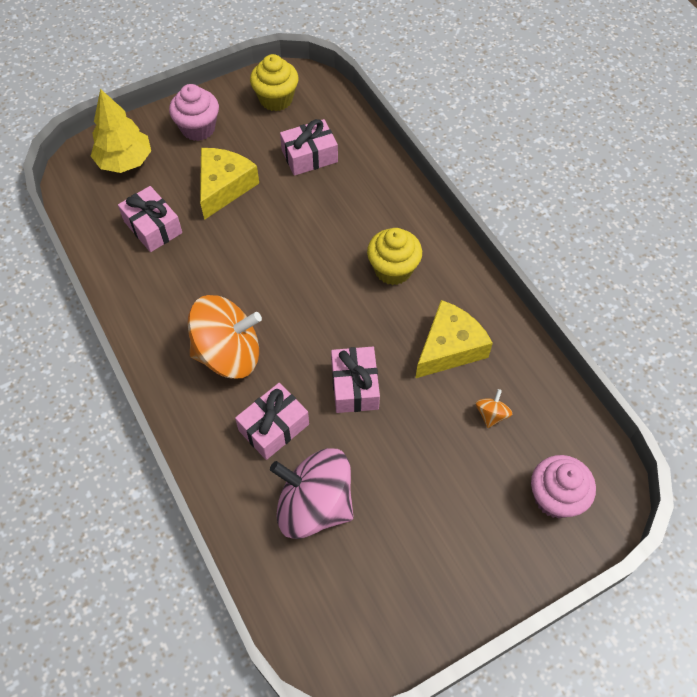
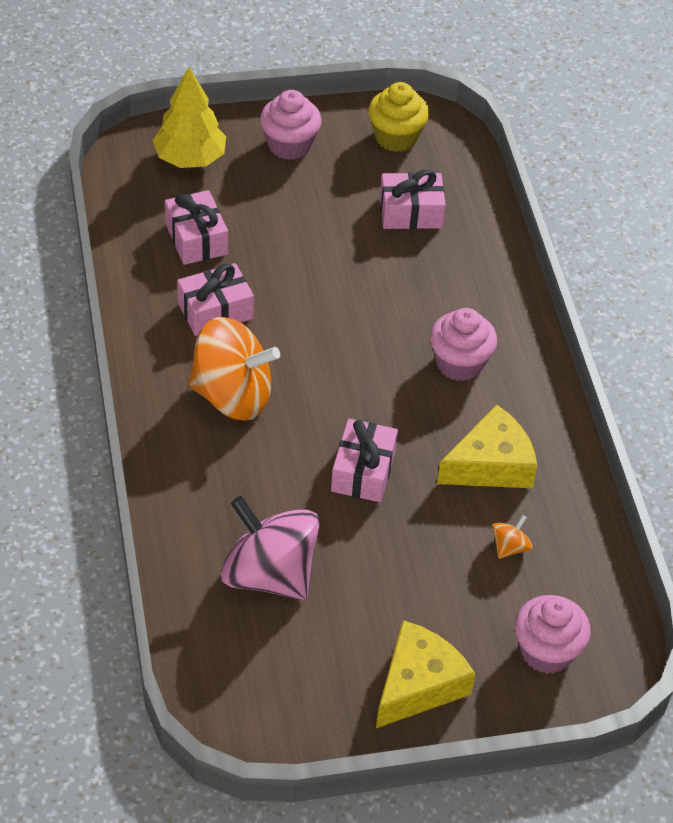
camera: 15 degrees right, 10 degrees down
yellow cheese [200,148,259,220] -> yellow cheese moved to [376,620,475,728]
pink gift [235,383,309,460] -> pink gift moved to [177,263,254,336]
yellow cupcake [367,228,422,285] -> pink cupcake [430,308,498,381]

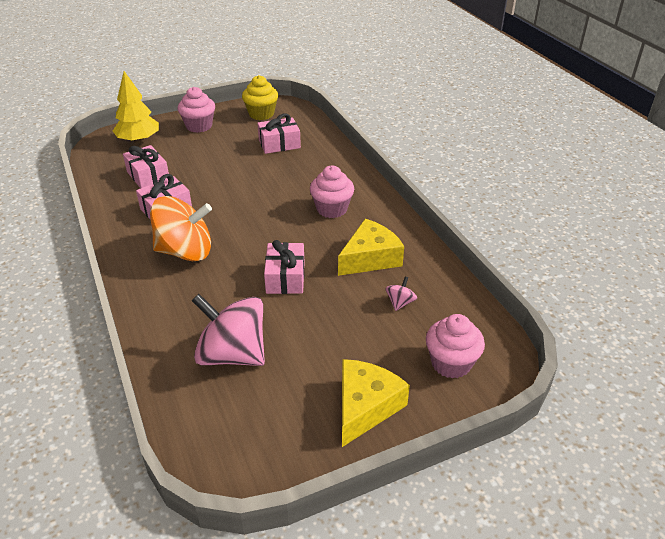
camera: 10 degrees left, 10 degrees down
orange spinning top [492,515,532,559] -> pink spinning top [385,277,417,311]

